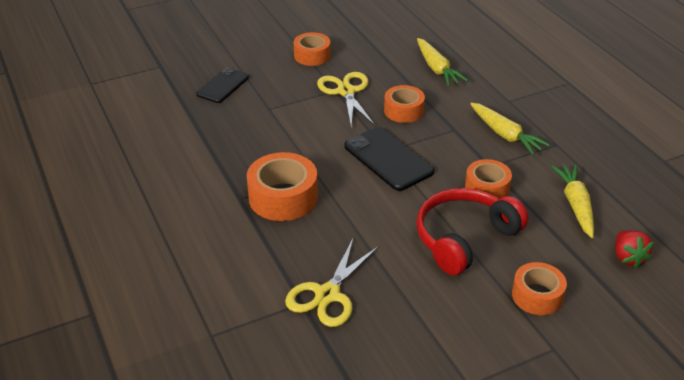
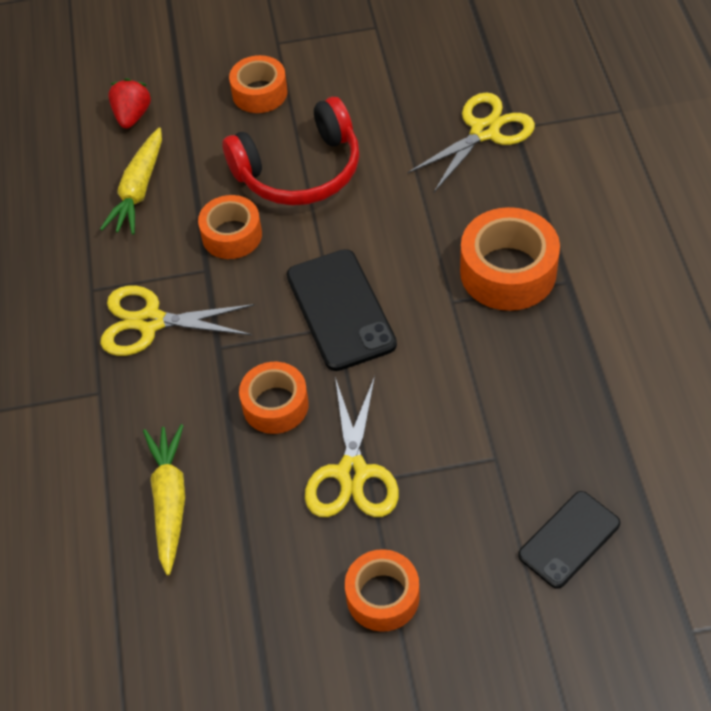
camera: 160 degrees left, 15 degrees up
yellow carrot [470,103,550,155] -> yellow scissors [100,286,255,356]

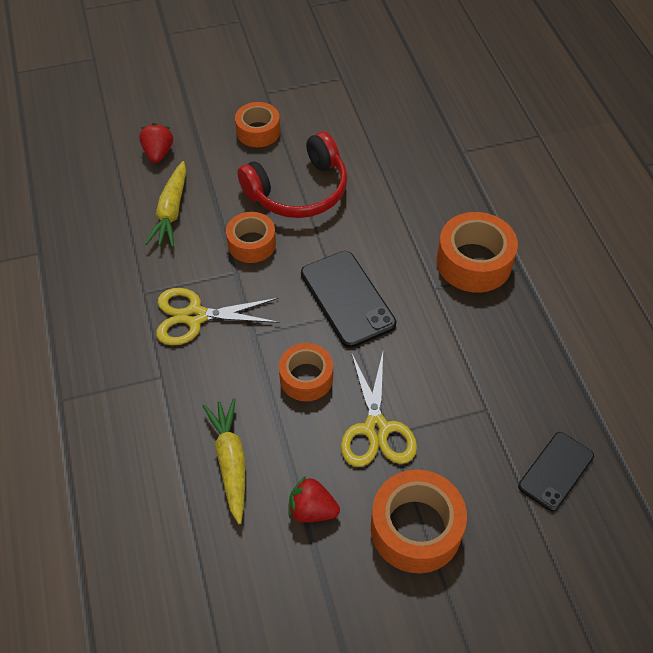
camera: 10 degrees left, 0 degrees up
orange tape [345,549,420,632] -> orange tape [371,470,467,573], size x1.54
yellow scissors [407,92,535,192] -> none
none -> red strawberry [288,476,340,522]

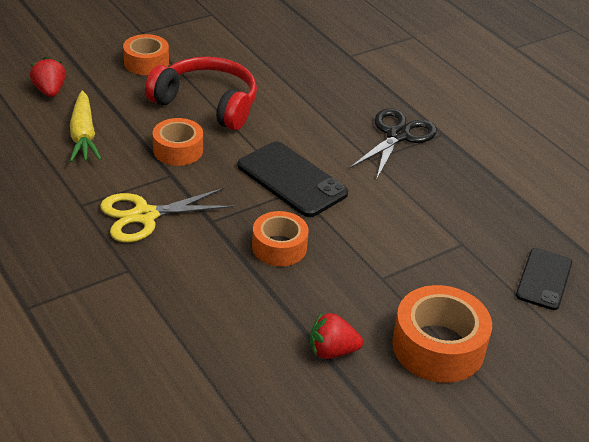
camera: 20 degrees left, 15 degrees down
yellow carrot [203,398,245,524] -> none
red headphones [238,132,347,218] -> red headphones turned 105 degrees counterclockwise [145,56,257,130]
yellow scissors [341,352,417,467] -> none
orange tape [437,212,518,293] -> black scissors [349,108,437,180]

